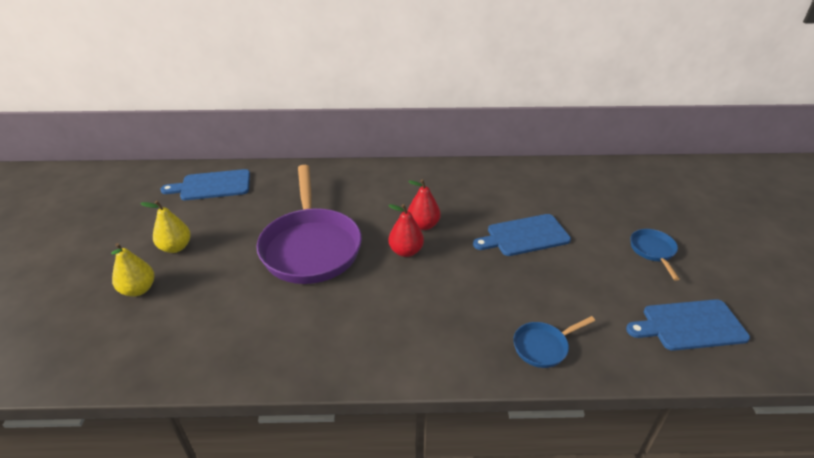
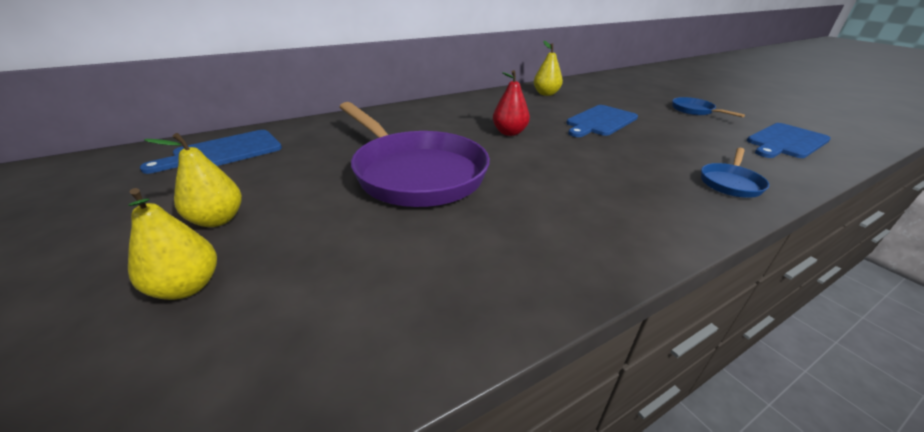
camera: 30 degrees left, 5 degrees down
red pear [388,204,424,257] -> none
none -> yellow pear [534,41,563,96]

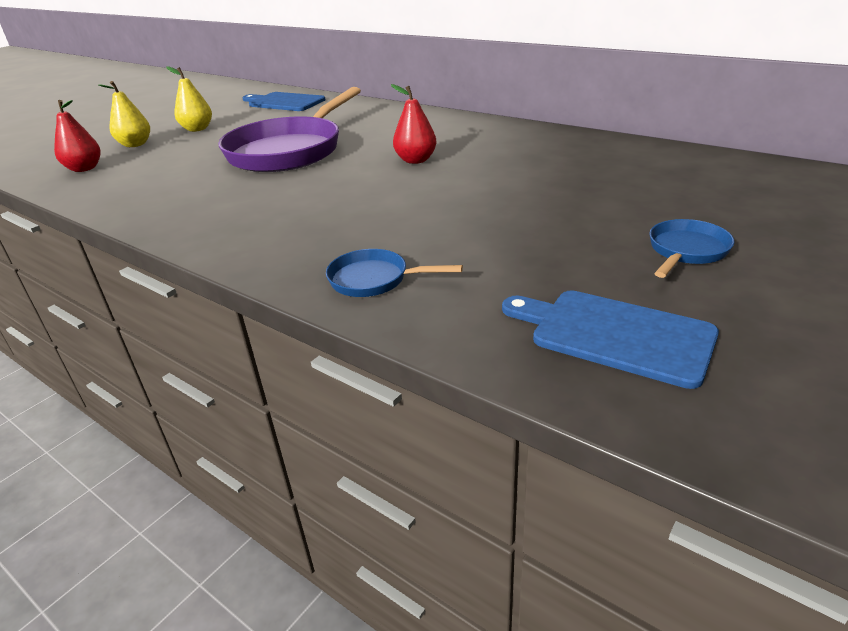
camera: 70 degrees right, 0 degrees up
yellow pear [534,41,563,96] -> none
blue cutting board [567,105,638,137] -> none
none -> red pear [54,100,101,172]

